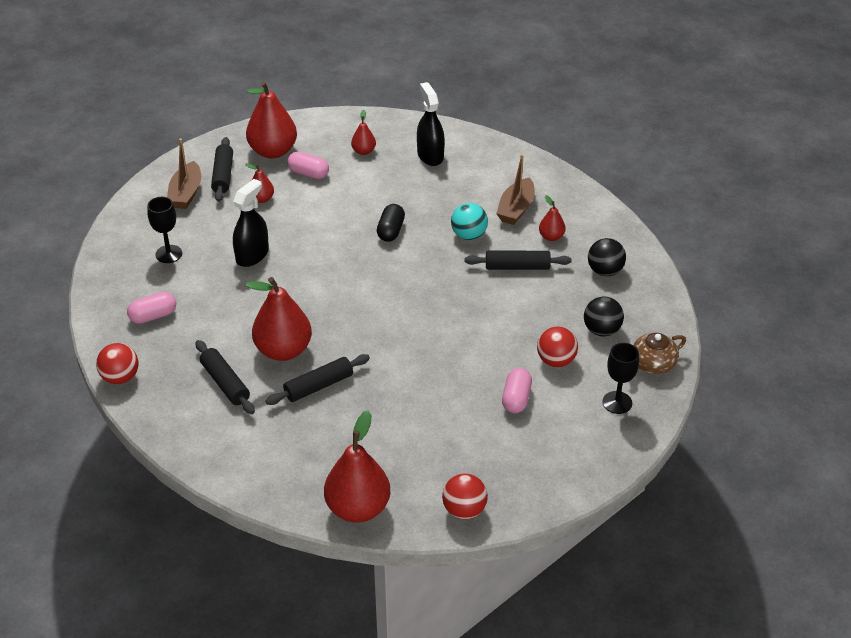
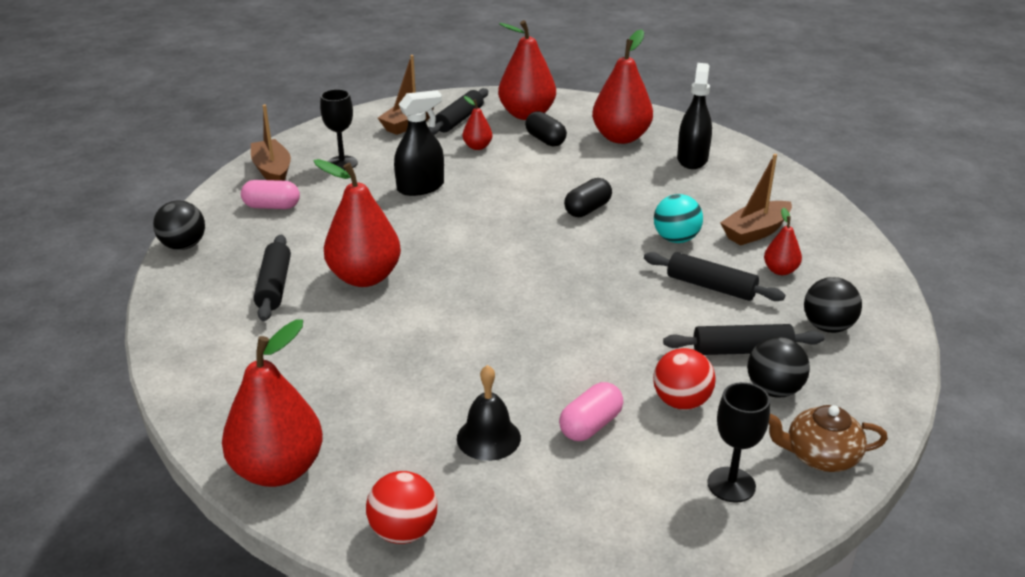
camera: 30 degrees right, 10 degrees down
red ball [96,343,138,384] -> black ball [153,200,205,250]
black rolling pin [265,354,370,405] -> black rolling pin moved to [663,324,825,355]
pink capsule [287,151,329,179] -> black capsule [525,111,567,147]
red pear [351,110,376,155] -> red pear [592,29,653,144], size x2.04
none -> brown boat [251,104,291,181]
none -> black bell [457,365,521,461]

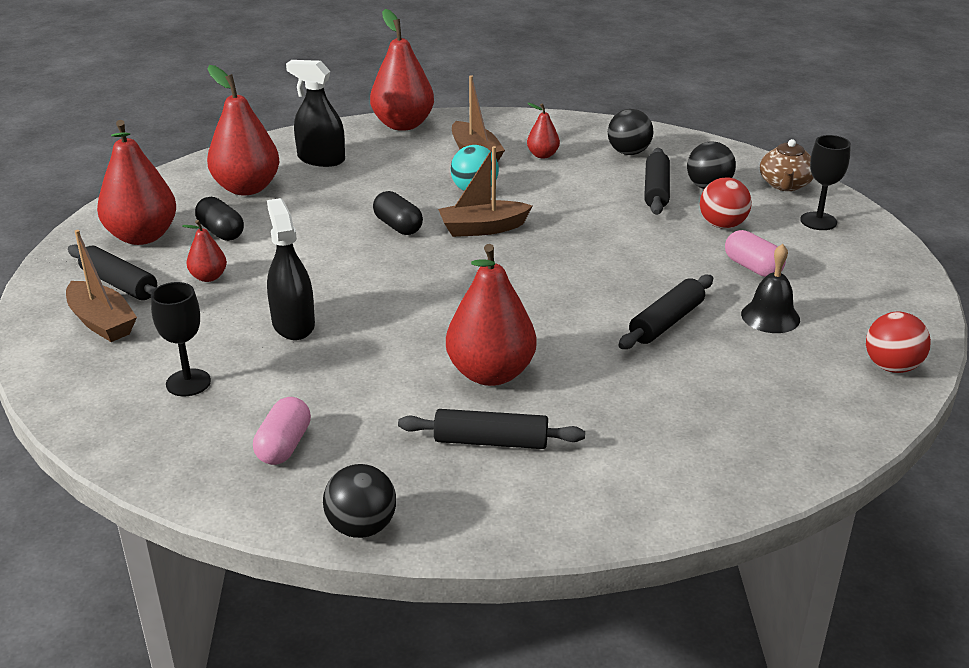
camera: 80 degrees left, 0 degrees up
red pear [222,319,323,487] -> red pear moved to [370,9,434,131]
brown boat [251,104,291,181] -> brown boat moved to [438,146,532,237]
black capsule [525,111,567,147] -> black capsule turned 75 degrees clockwise [195,197,244,241]
black rolling pin [644,252,785,301] -> black rolling pin moved to [618,274,713,349]

